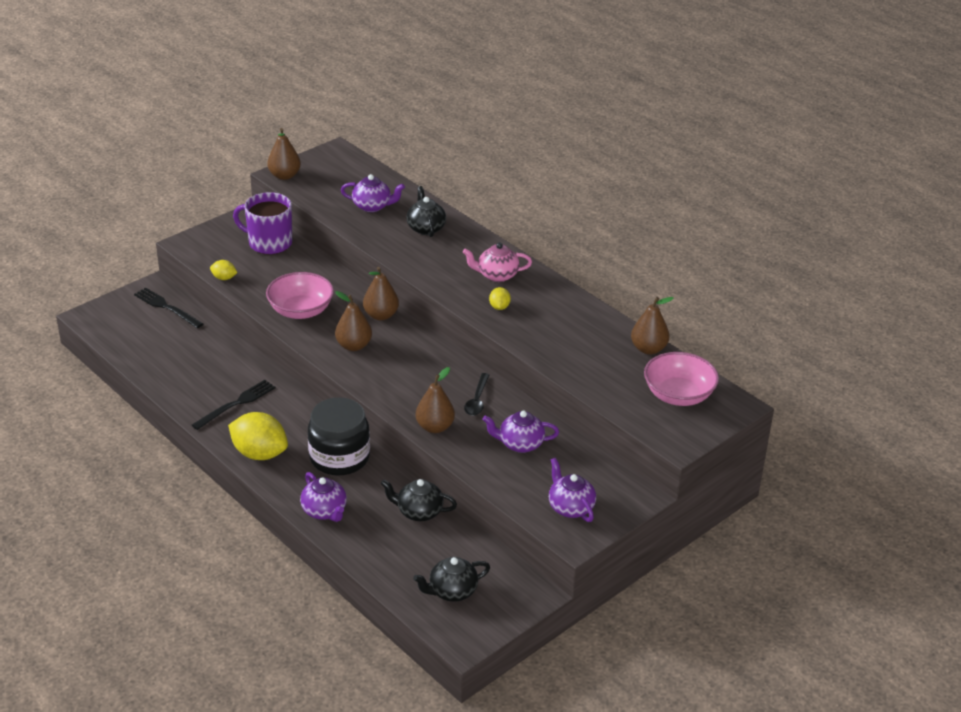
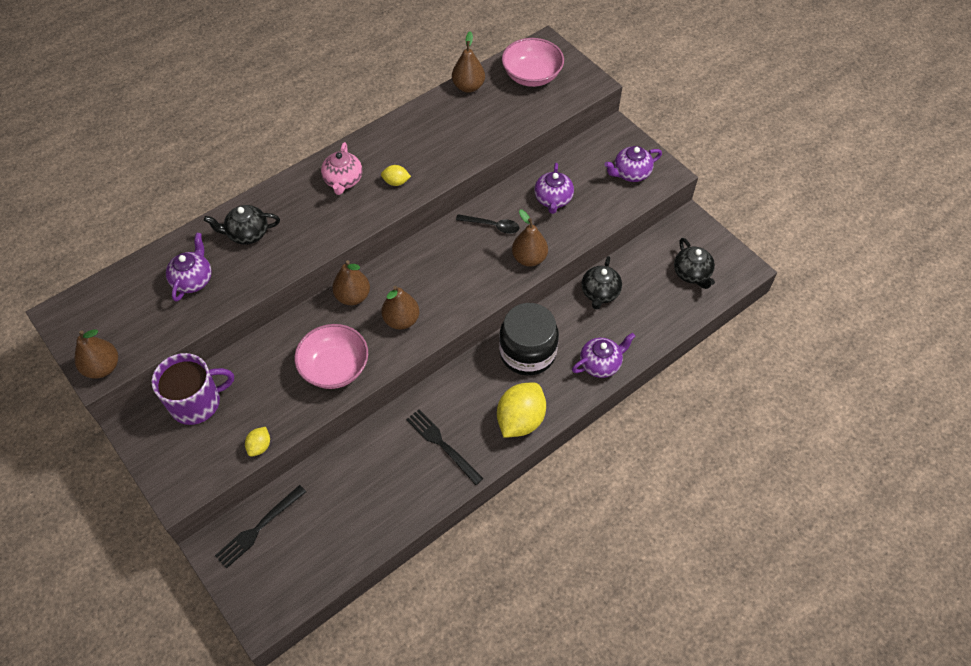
camera: 85 degrees left, 20 degrees up
purple mug [233,192,292,255] -> purple mug turned 135 degrees counterclockwise [152,353,234,425]

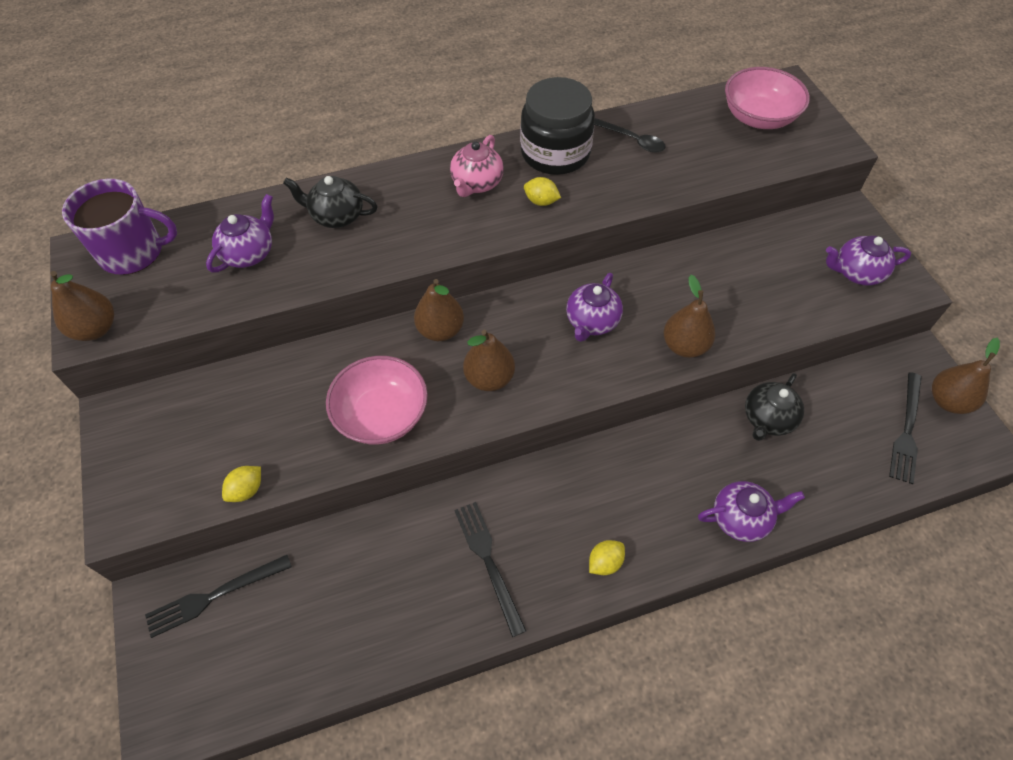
camera: 20 degrees right, 0 degrees up
purple mug [152,353,234,425] -> purple mug moved to [62,178,177,275]
brown pear [452,31,485,93] -> brown pear moved to [932,338,1000,414]
black spoon [456,214,519,234] -> black spoon moved to [594,118,666,153]
yellow lemon [497,383,546,438] -> yellow lemon [589,540,625,575], size x0.48
black jar [499,303,559,376] -> black jar moved to [520,77,595,175]
purple teapot [534,163,574,214] -> purple teapot moved to [566,273,623,342]
black teapot [674,238,715,289] -> black fork [889,372,922,484]

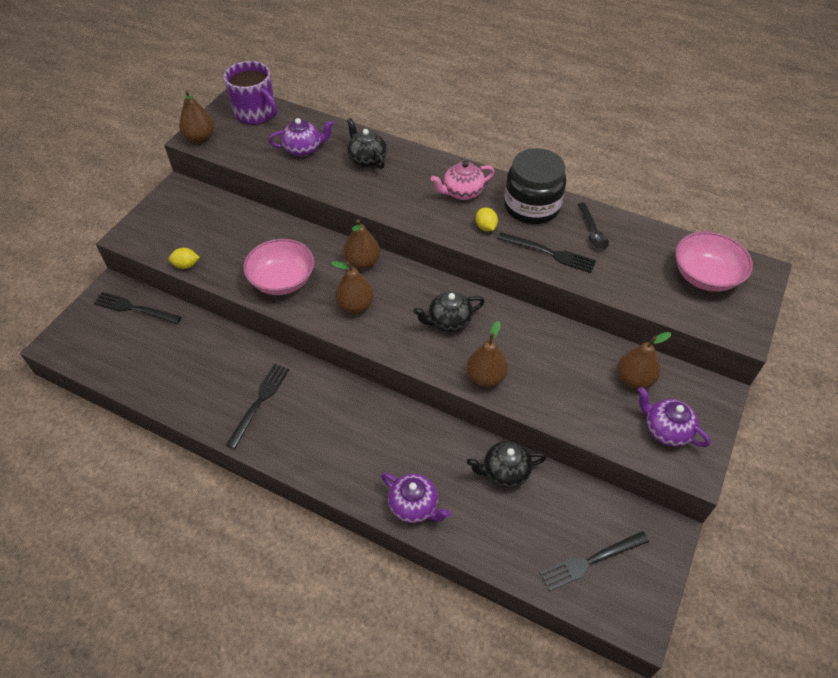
camera: 45 degrees right, 5 degrees down
purple teapot [566,273,623,342] -> black teapot [413,292,485,332]
yellow lemon [589,540,625,575] -> none
brown pear [932,338,1000,414] -> brown pear moved to [617,332,671,389]
none -> black fork [498,232,596,273]

